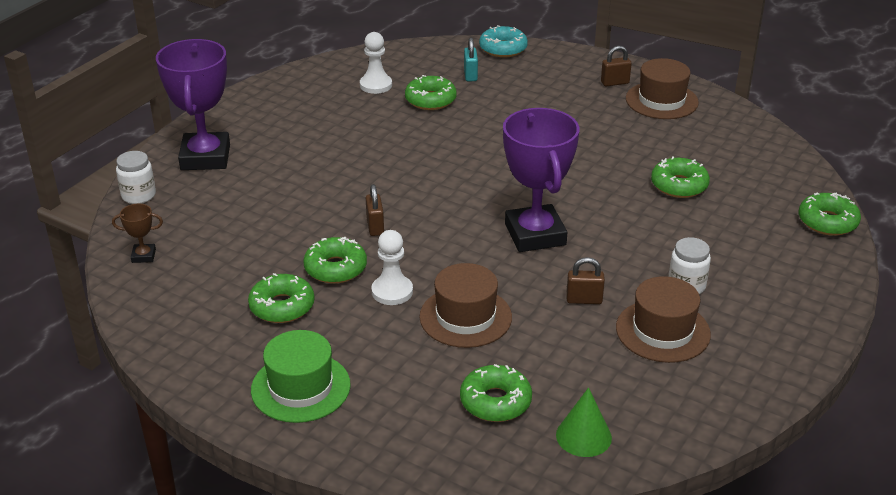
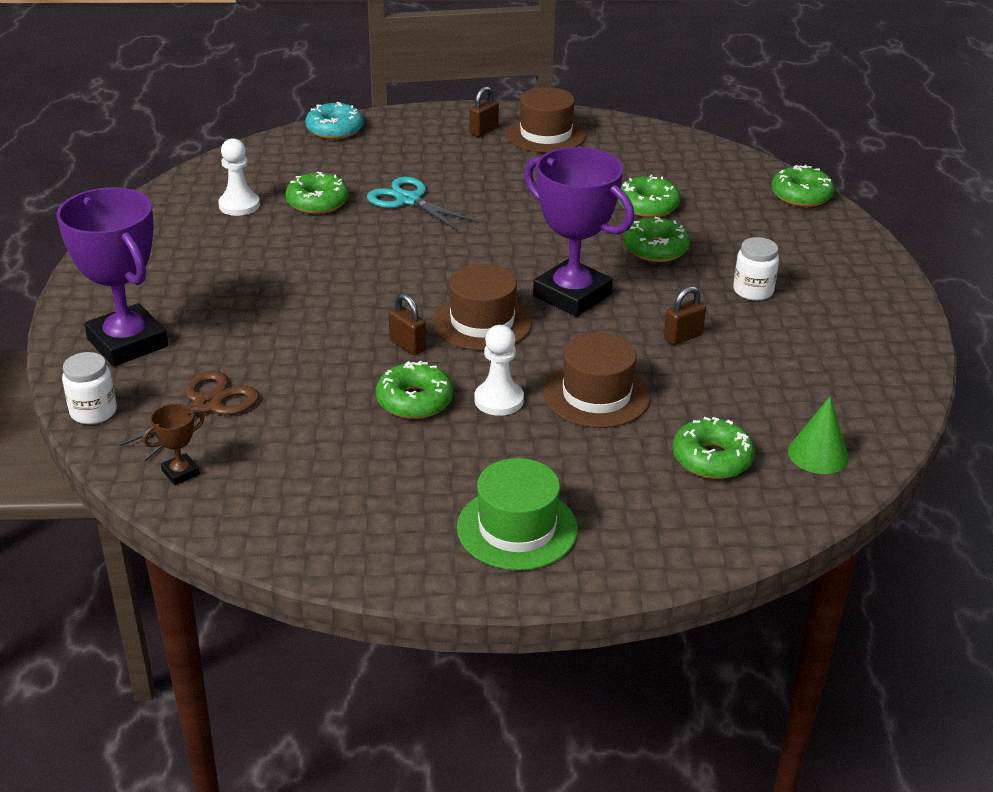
camera: 35 degrees left, 0 degrees up
green donut [248,273,315,323] -> green donut moved to [624,217,690,262]
turquoise padlock [464,37,478,81] -> none
brown hat [616,276,711,363] -> brown hat moved to [432,264,532,351]
none -> brown scissors [119,371,259,461]
none -> turquoise scissors [367,177,477,231]

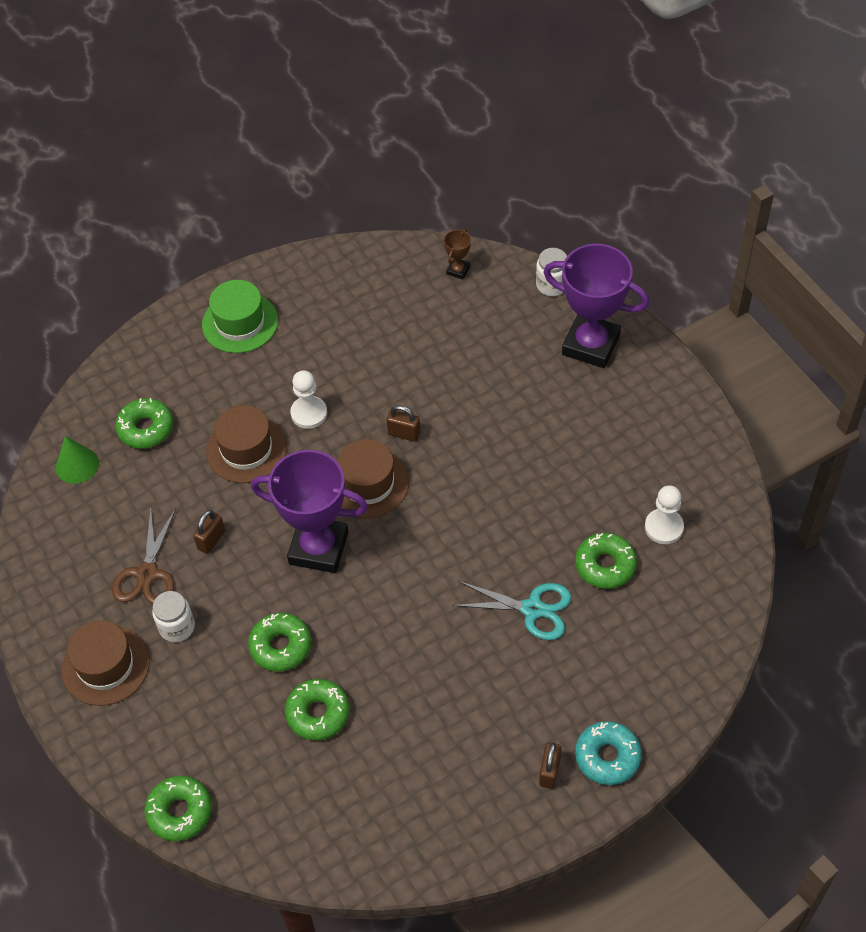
camera: 155 degrees right, 20 degrees up
brown scissors [119,371,259,461] -> brown scissors moved to [112,508,176,604]
turquoise donut [305,102,363,139] -> turquoise donut moved to [575,721,642,785]
green donut [376,360,453,419] -> none
brown hat [506,87,586,153] -> brown hat moved to [62,620,150,706]

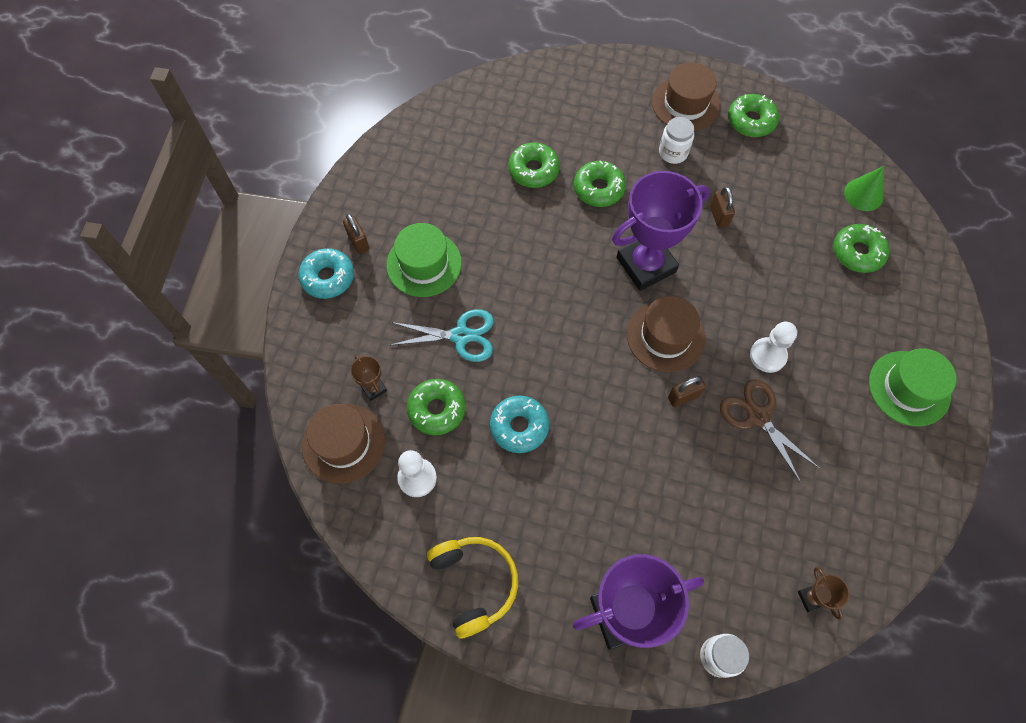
camera: 135 degrees right, 10 degrees up
brown scissors [112,508,176,604] -> brown scissors moved to [720,379,820,483]
green donut [144,776,212,841] -> green donut moved to [728,94,779,137]
brown hat [206,405,287,483] -> brown hat moved to [302,404,385,484]
turquoise scissors [452,581,572,640] -> turquoise scissors turned 150 degrees counterclockwise [389,309,494,362]
none -> brown trophy [350,354,387,401]
none -> green hat [386,223,462,297]
none -> yellow headphones [427,537,518,639]
none -> turquoise donut [490,396,549,453]

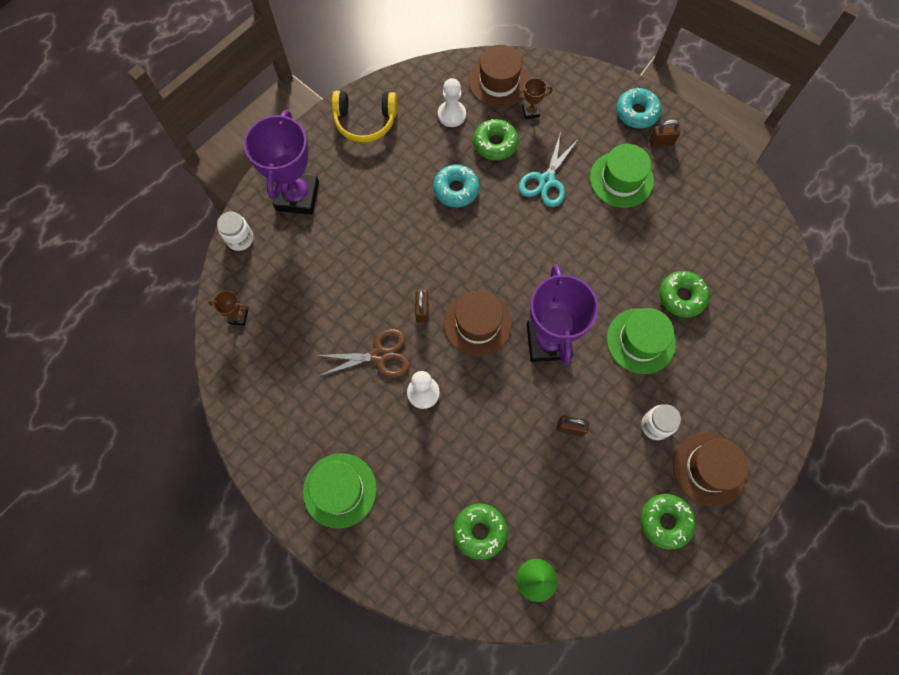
camera: 115 degrees right, 5 degrees up
green donut [574,161,626,207] -> green hat [607,308,676,374]

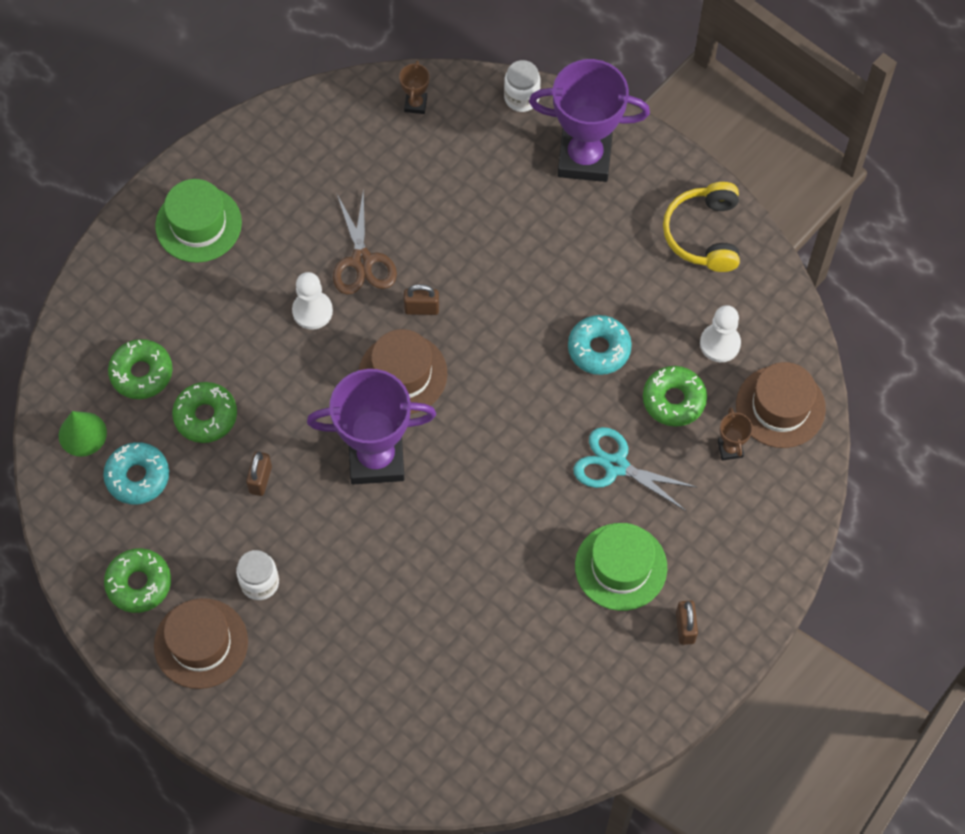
camera: 90 degrees right, 5 degrees down
green hat [607,308,676,374] -> none
turquoise donut [616,88,662,128] -> turquoise donut moved to [103,442,169,505]
green donut [659,271,709,318] -> green donut moved to [172,382,237,443]

